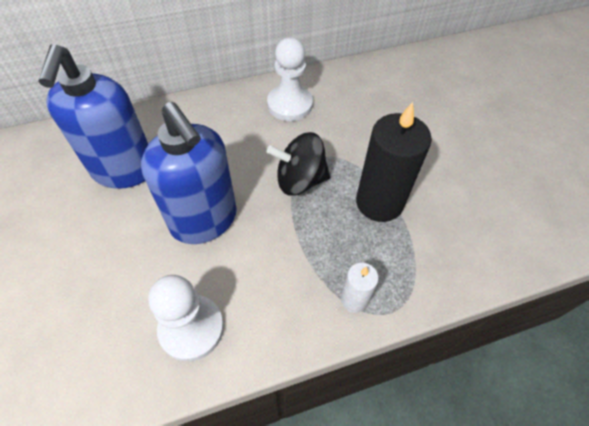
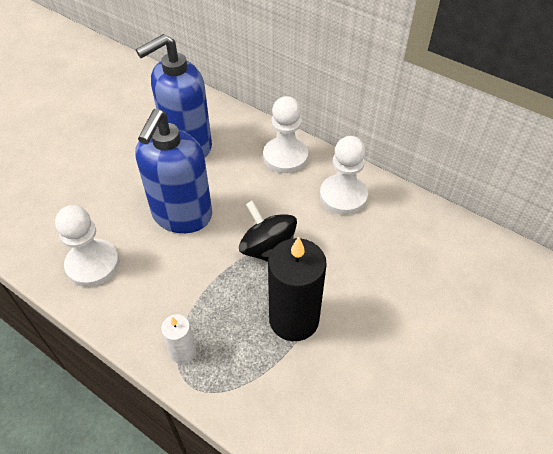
camera: 55 degrees right, 5 degrees down
none -> white pawn [263,96,308,173]

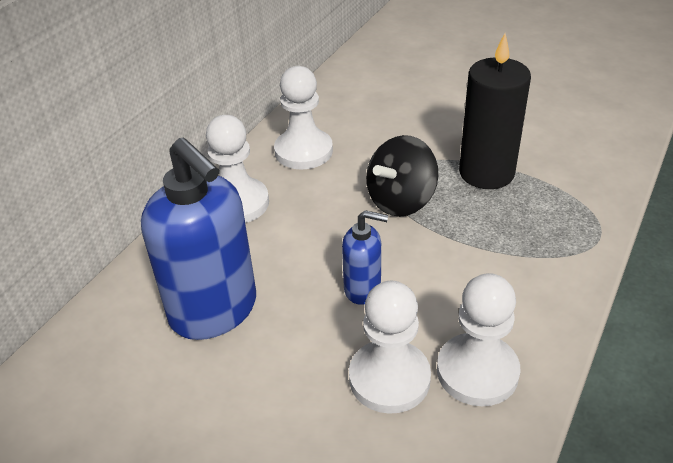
camera: 95 degrees left, 10 degrees down
blue soap dispenser [135,109,212,233] -> blue soap dispenser [342,210,388,305], size x0.50
white candle [161,314,196,364] -> none
none -> white pawn [349,281,431,414]

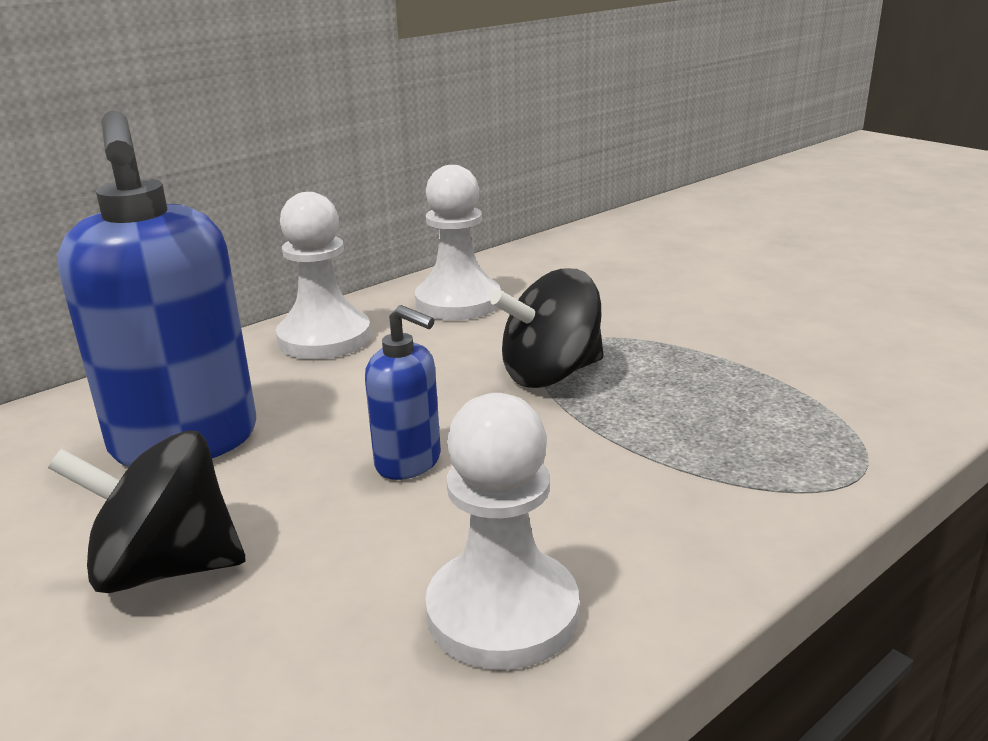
camera: 20 degrees right, 15 degrees down
white pawn [349,281,431,414] -> none
black candle [459,33,531,189] -> none
none -> black spinning top [48,431,245,593]

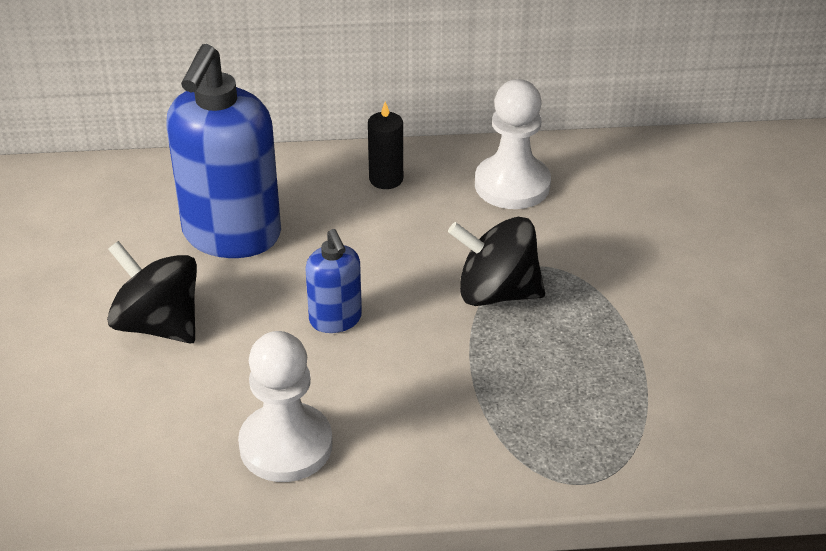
camera: 35 degrees right, 15 degrees up
white pawn [276,192,371,359] -> black candle [368,102,403,189]

